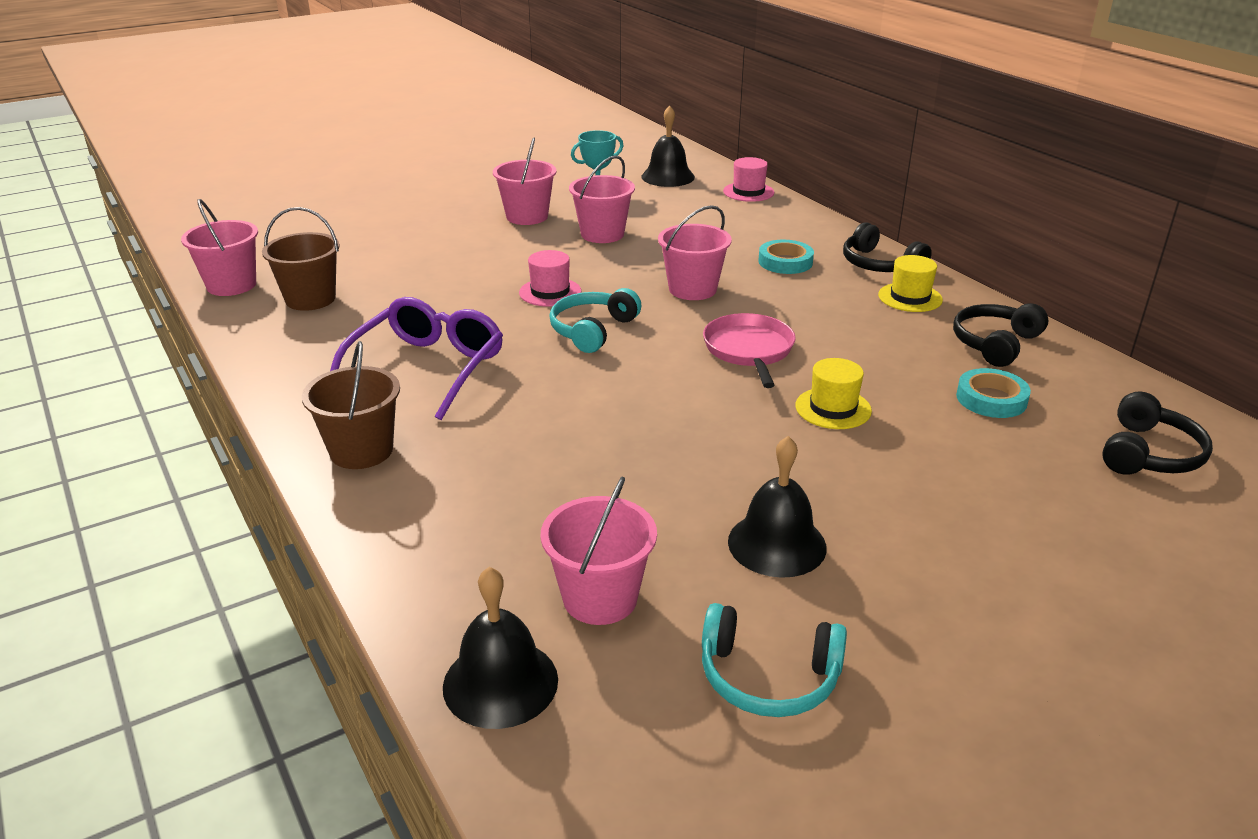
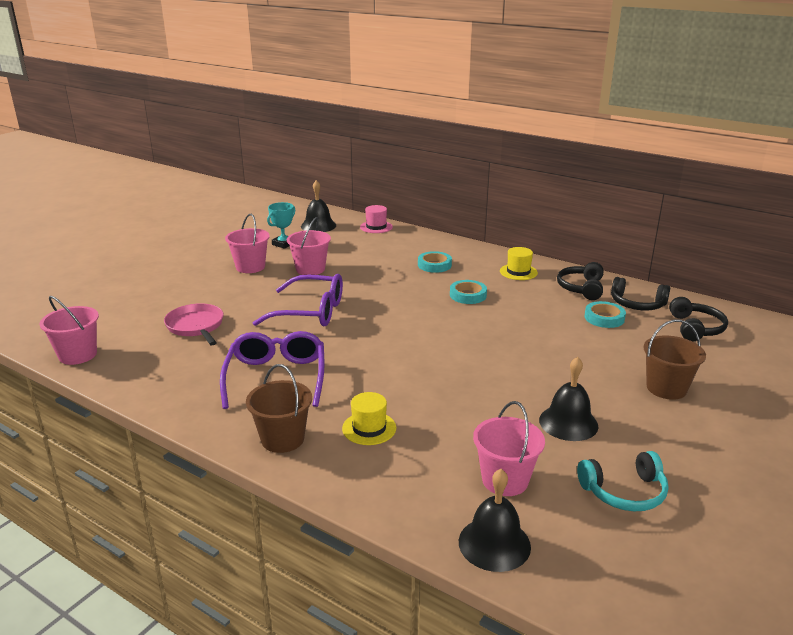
camera: 25 degrees left, 5 degrees down
brown bucket [262,207,340,311] -> brown bucket moved to [643,320,706,400]
pink hat [519,250,581,306] -> purple glasses [253,274,343,326]
turquoise headphones [549,288,642,353] -> none
pink bucket [658,205,732,300] -> none
pink pan [703,313,796,388] -> pink pan moved to [164,303,224,345]
yellow hat [796,358,872,429] -> yellow hat moved to [342,392,396,445]
black headphones [843,222,932,272] -> black headphones moved to [611,277,670,310]
none -> turquoise tape [450,280,487,304]

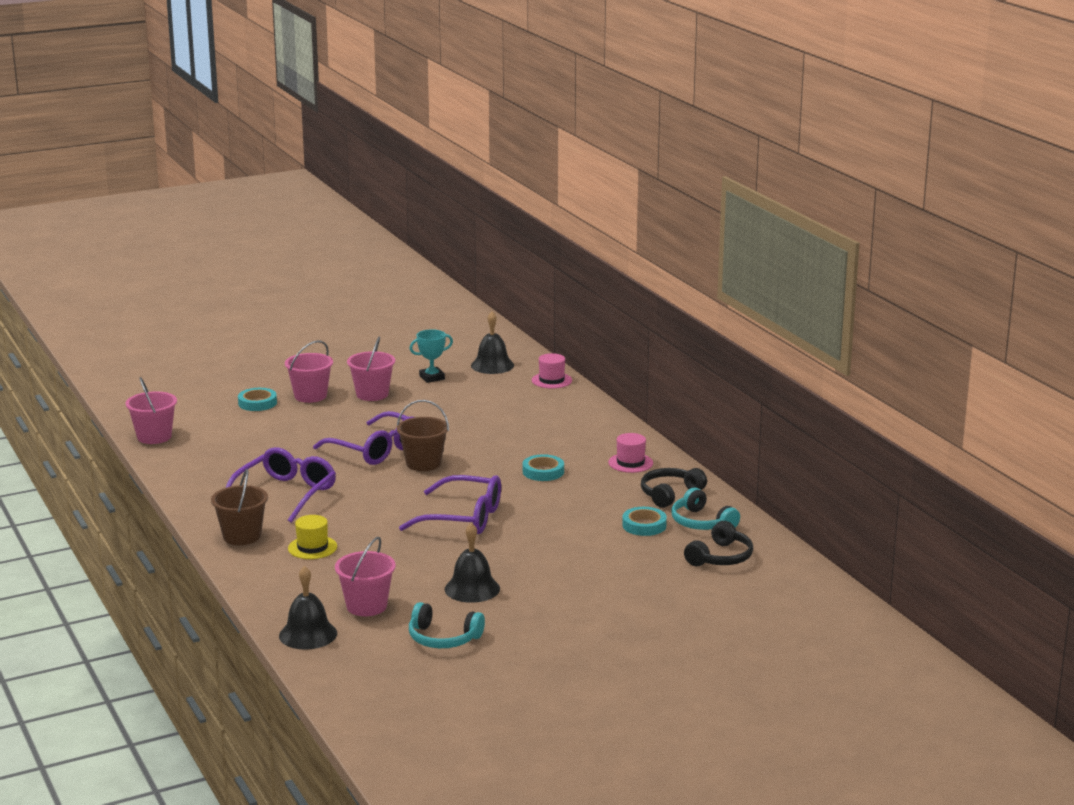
camera: 30 degrees right, 5 degrees down
pink pan [164,303,224,345] -> none
pink bucket [287,217,331,275] -> pink bucket moved to [285,340,333,403]
turquoise tape [418,251,452,273] -> turquoise tape moved to [238,388,277,411]
yellow hat [500,247,538,280] -> pink hat [608,433,653,473]
black headphones [611,277,670,310] -> turquoise headphones [671,488,740,530]
brown bucket [643,320,706,400] -> brown bucket moved to [397,400,449,471]
none -> purple glasses [399,475,501,534]

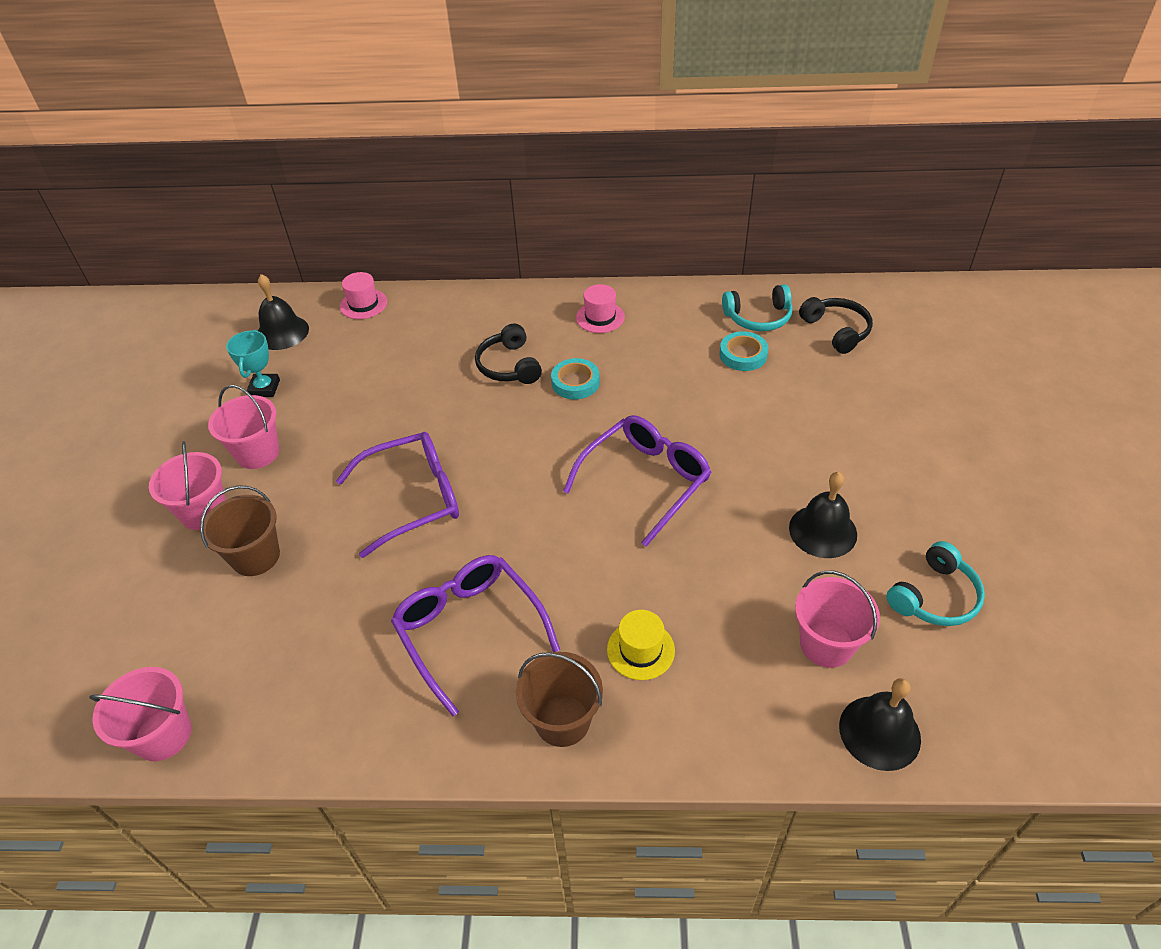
camera: 60 degrees left, 25 degrees up
turquoise tape [238,388,277,411] -> none
brown bucket [397,400,449,471] -> brown bucket moved to [200,485,280,576]
black headphones [641,468,707,508] -> black headphones moved to [475,324,542,384]

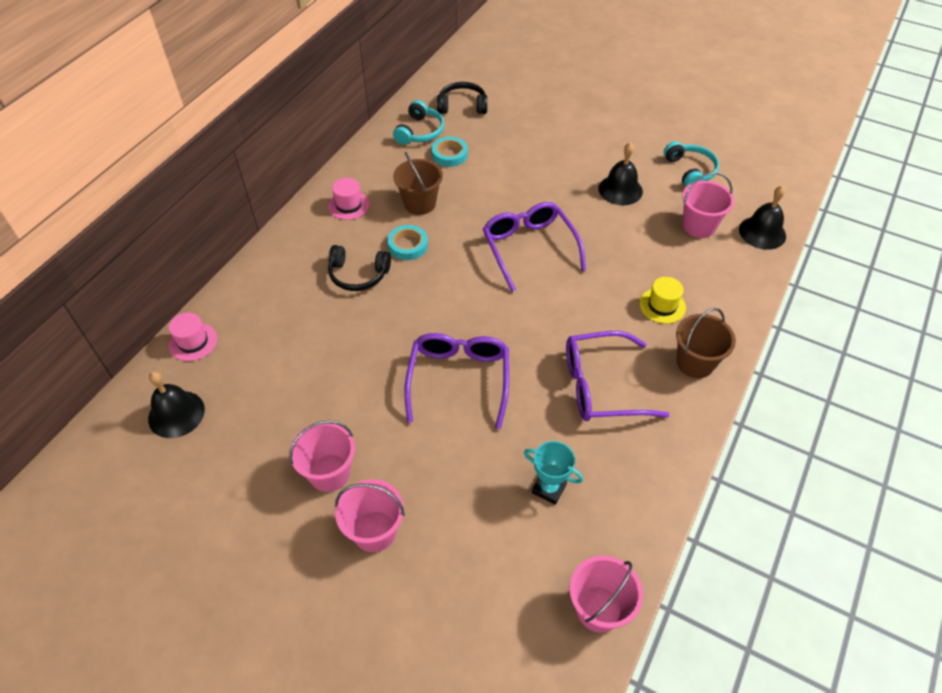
camera: 65 degrees left, 5 degrees up
brown bucket [200,485,280,576] -> brown bucket moved to [393,152,443,215]
turquoise trophy [226,330,280,397] -> turquoise trophy moved to [524,441,583,505]

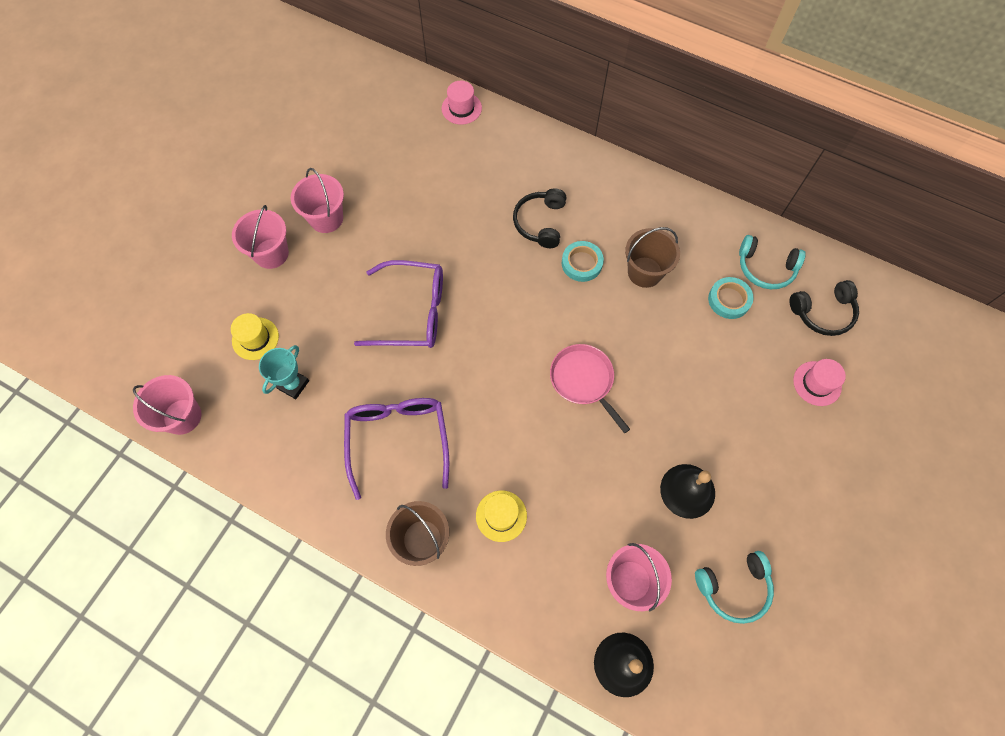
camera: 90 degrees right, 15 degrees up
black bell [148,372,205,438] -> none
pink hat [328,178,370,220] -> pink hat moved to [793,359,846,406]
black headphones [437,82,487,114] -> black headphones turned 75 degrees clockwise [789,280,859,336]
purple glasses [483,202,586,292] -> pink pan [550,344,630,433]
none -> yellow hat [231,313,279,360]

